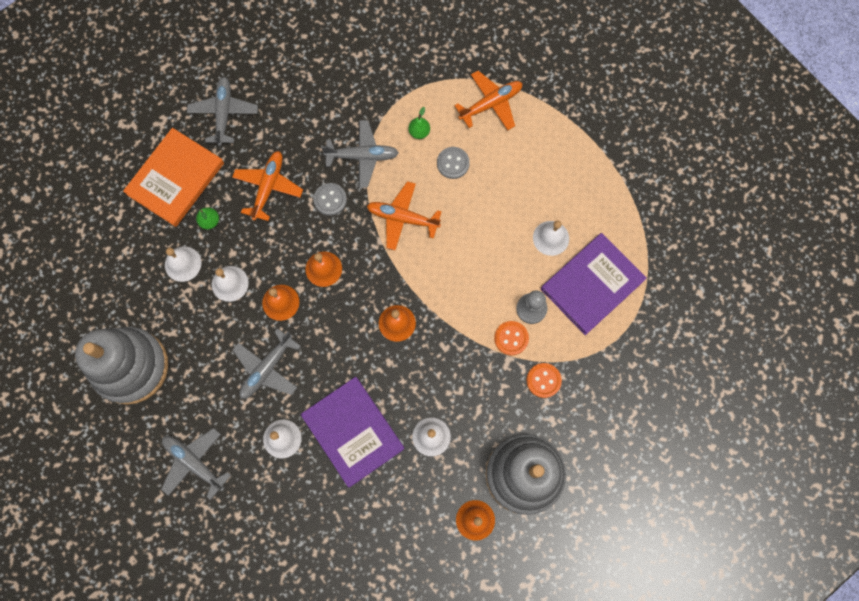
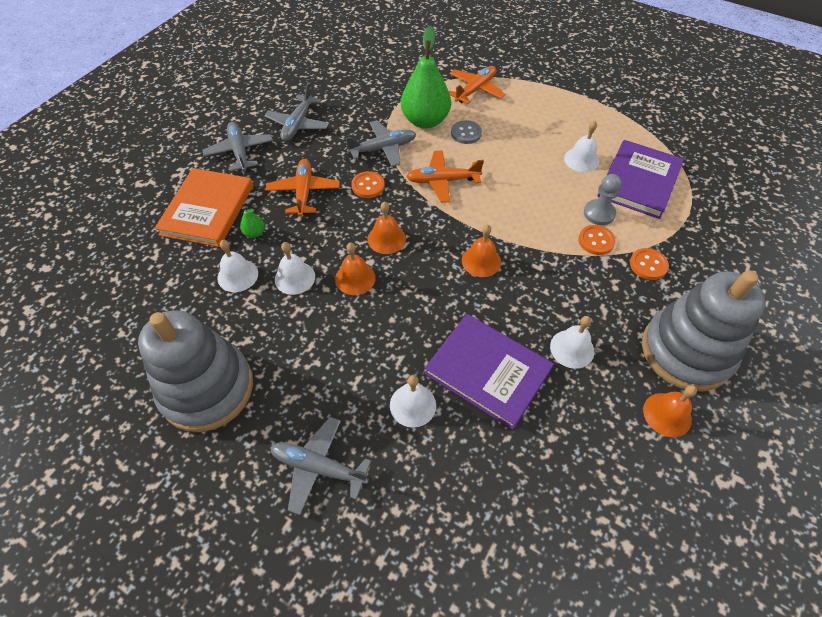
camera: 20 degrees left, 20 degrees down
grey plane [233,328,301,399] -> grey plane moved to [264,83,329,141]
grey button [313,183,347,216] -> orange button [351,171,385,198]
green pear [409,107,430,139] -> green pear [401,25,451,129], size x2.44

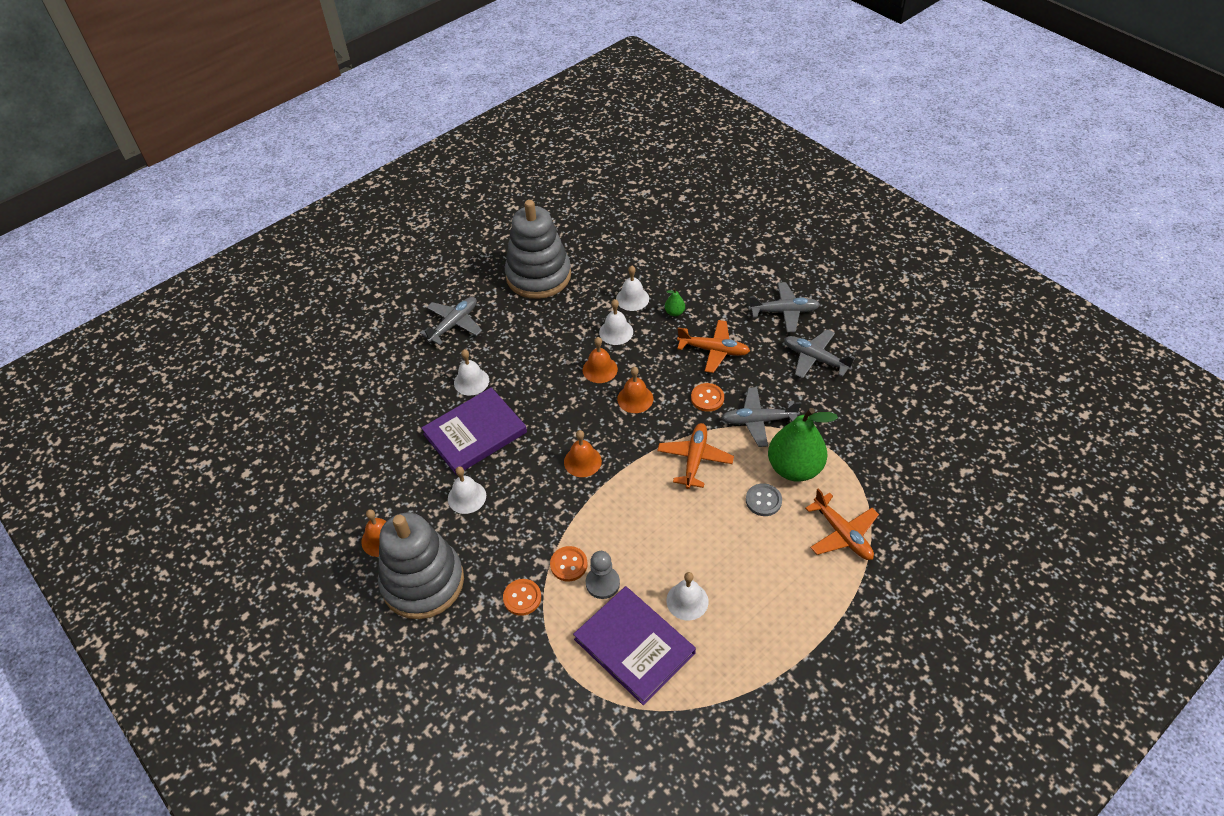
camera: 110 degrees right, 5 degrees down
orange book [155,168,253,247] -> none
grey plane [346,120,416,167] -> grey plane turned 90 degrees clockwise [722,387,801,447]

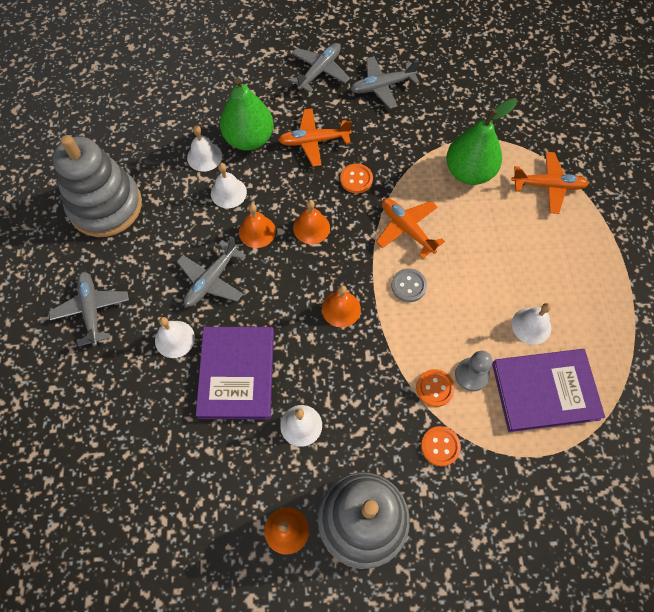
camera: 55 degrees left, 15 degrees up
green pear [665,288,685,316] -> green pear [220,78,274,151], size x2.44
orange plane [677,320,750,373] -> orange plane turned 150 degrees counterclockwise [278,109,352,167]
grey plane [722,387,801,447] -> grey plane moved to [177,237,246,307]
grey button [746,483,782,516] -> grey button moved to [391,268,427,302]

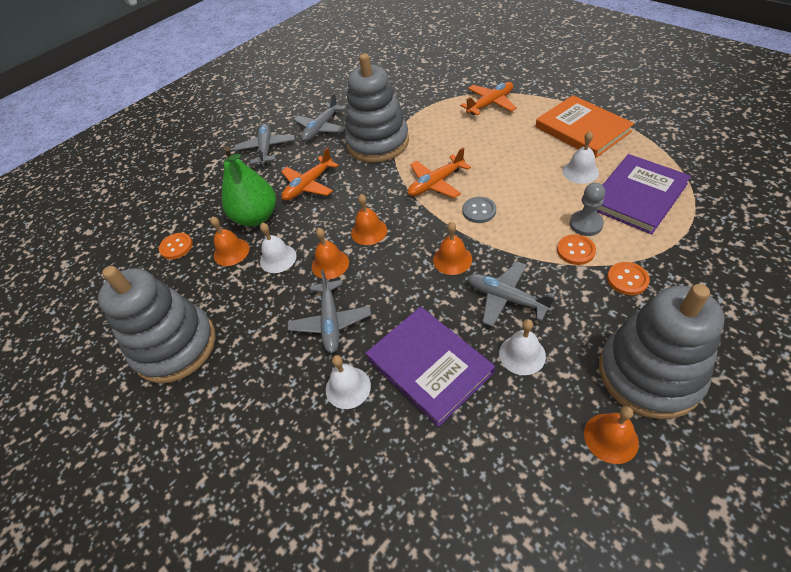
camera: 35 degrees left, 15 degrees down
grey plane [49,272,129,347] -> grey plane moved to [467,261,555,327]
white bell [187,125,222,172] -> orange bell [210,216,249,266]
orange button [340,164,373,193] -> orange button moved to [159,233,193,260]
orange plane [376,198,445,259] -> orange plane turned 45 degrees counterclockwise [408,147,471,198]
green pear [446,99,517,185] -> none
none -> grey stacking toy [345,53,409,163]
none -> orange book [536,95,634,158]

